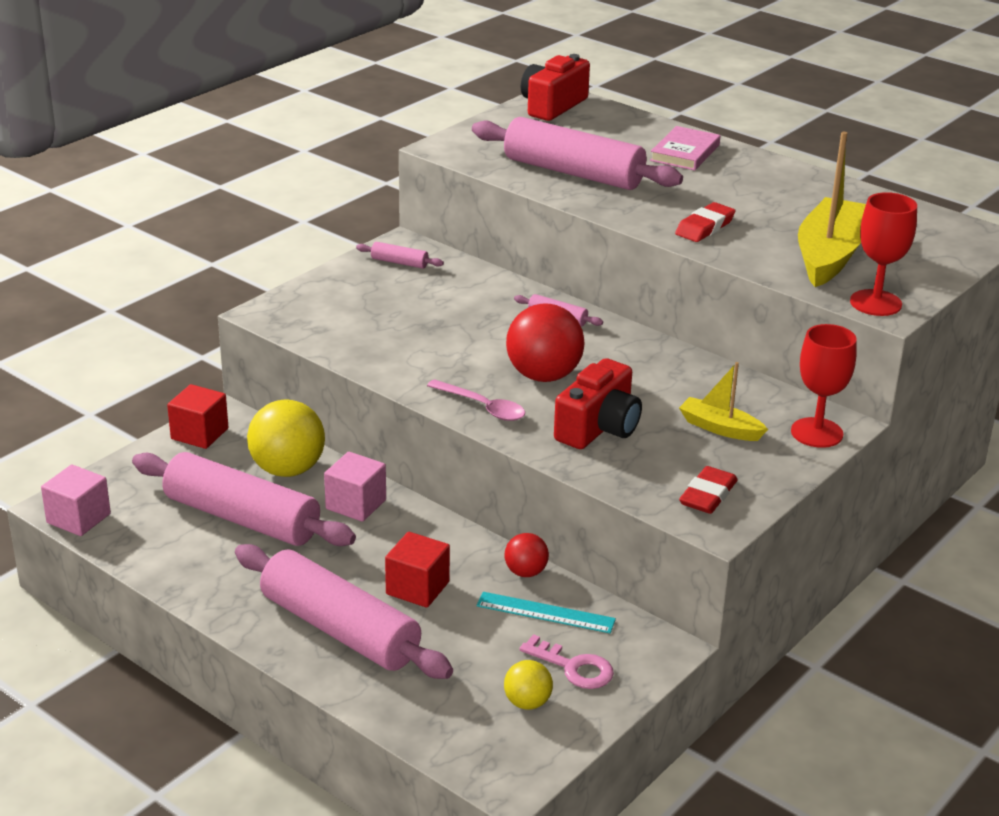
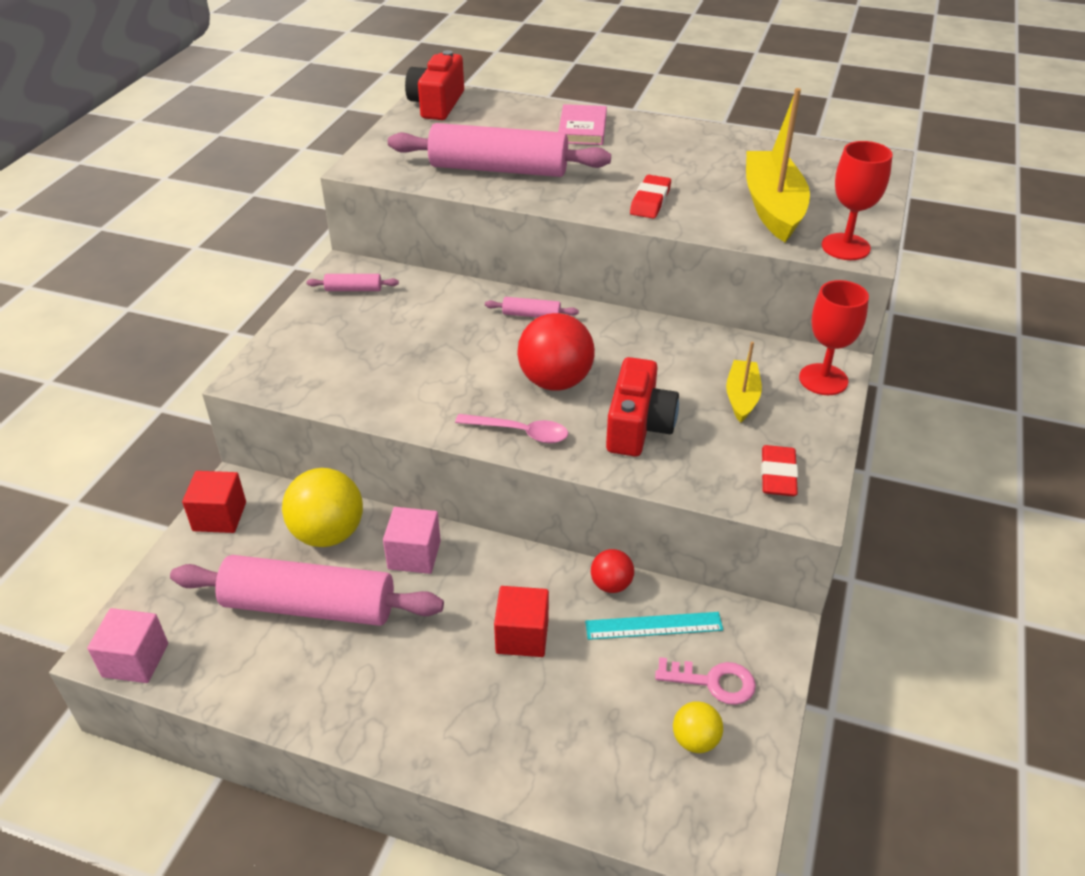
camera: 20 degrees left, 10 degrees up
pink rolling pin [235,544,453,679] -> none
yellow boat [679,362,768,441] -> yellow boat turned 90 degrees clockwise [726,342,762,423]

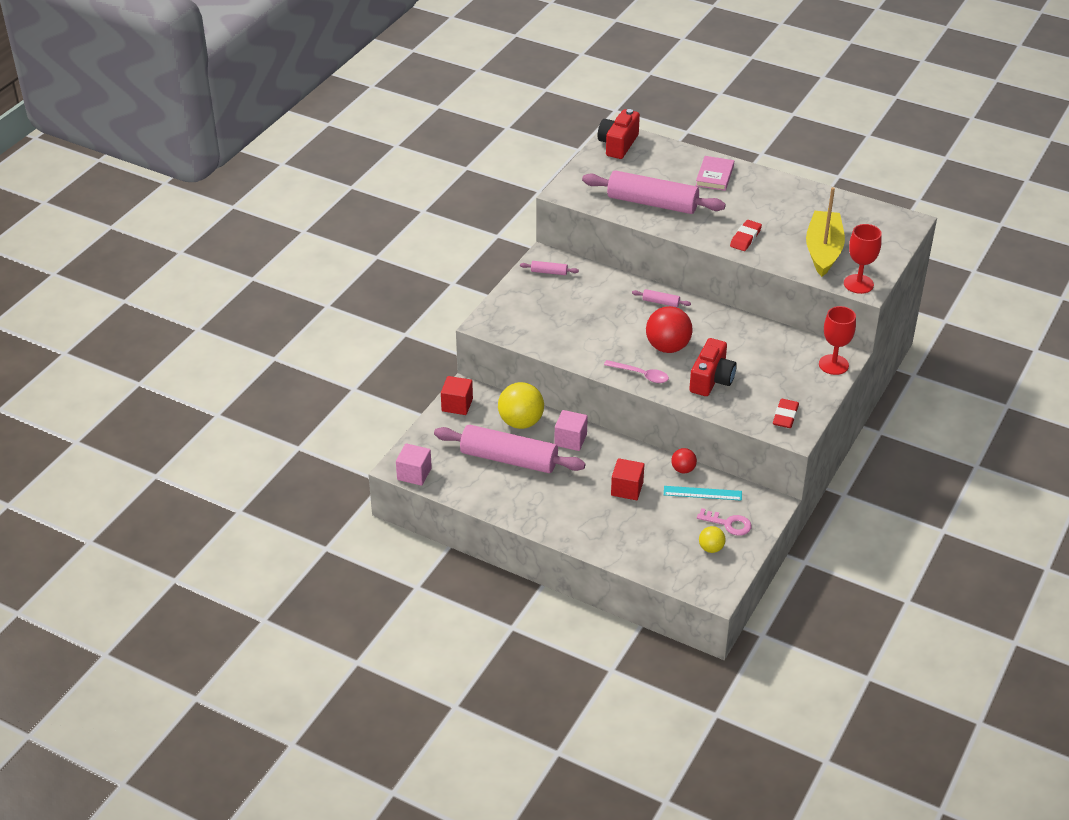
camera: 10 degrees right, 0 degrees up
yellow boat [726,342,762,423] -> none

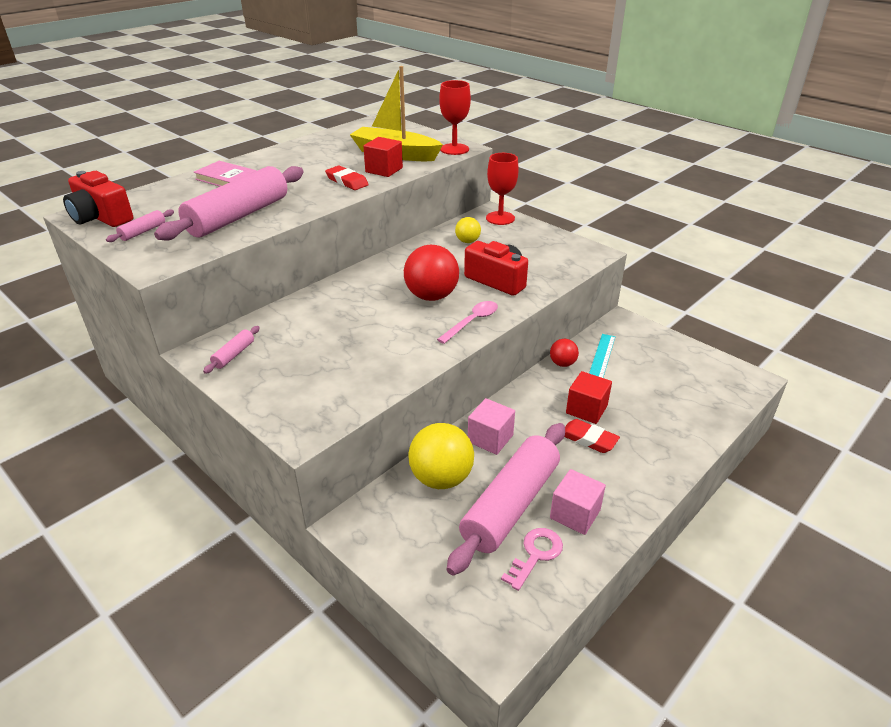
camera: 75 degrees left, 5 degrees down
pink cube [396,443,432,486] -> pink cube moved to [550,469,606,535]
red cube [441,376,473,415] -> red cube moved to [363,137,403,177]
pink rolling pin [632,289,691,307] -> pink rolling pin moved to [106,210,174,242]
pink key [697,508,752,536] -> pink key moved to [501,528,563,591]
yellow ball [699,526,726,553] -> yellow ball moved to [455,217,481,243]
red eraser [773,399,799,428] -> red eraser moved to [565,419,620,453]

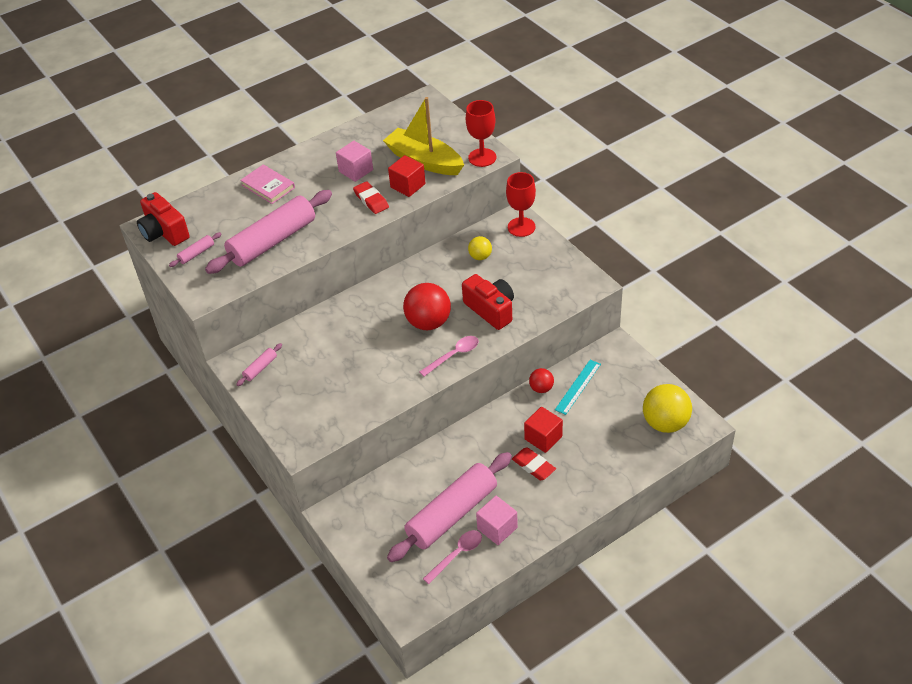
camera: 15 degrees right, 10 degrees up
yellow ball [408,423,474,489] -> yellow ball moved to [643,384,692,433]
pink cube [468,398,515,455] -> pink cube moved to [336,141,373,182]
pink key [501,528,563,591] -> pink spoon [423,530,482,584]

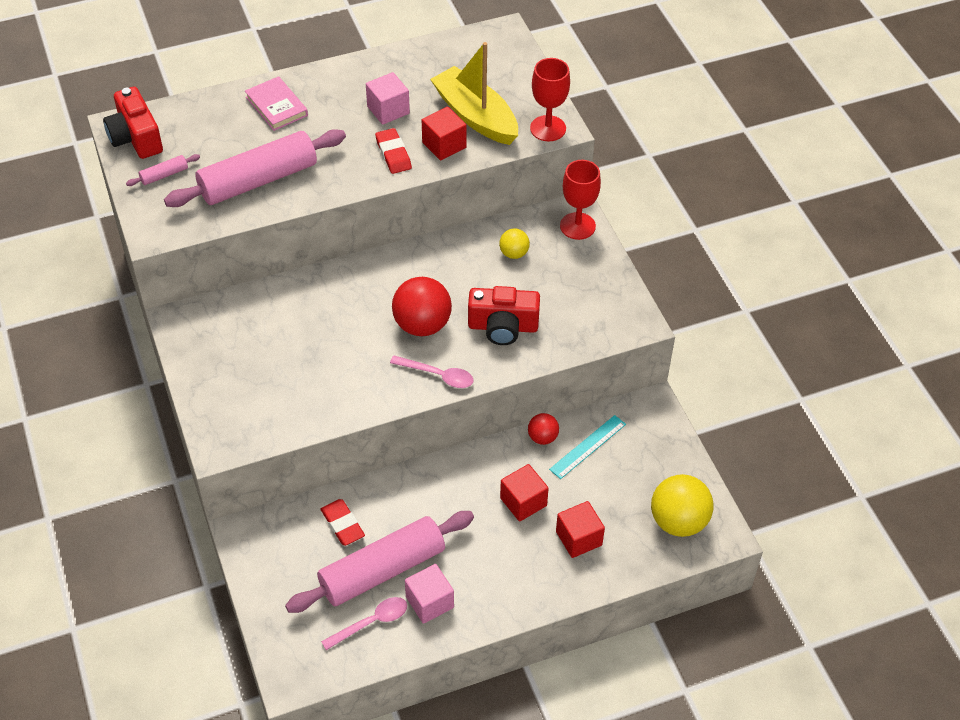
camera: 10 degrees right, 5 degrees up
pink rolling pin [236,343,282,386] -> none
pink spoon [419,336,479,377] -> pink spoon turned 45 degrees clockwise [390,355,474,388]
red camera [462,274,514,330] -> red camera turned 120 degrees clockwise [468,286,540,345]
red eraser [512,447,556,480] -> red eraser moved to [321,499,365,546]
none -> red cube [556,501,605,558]

